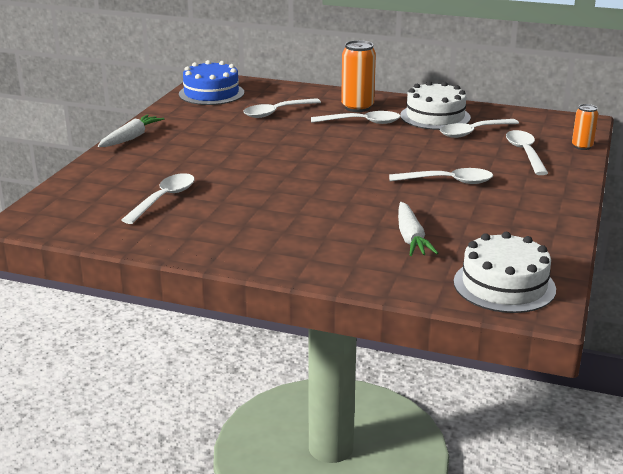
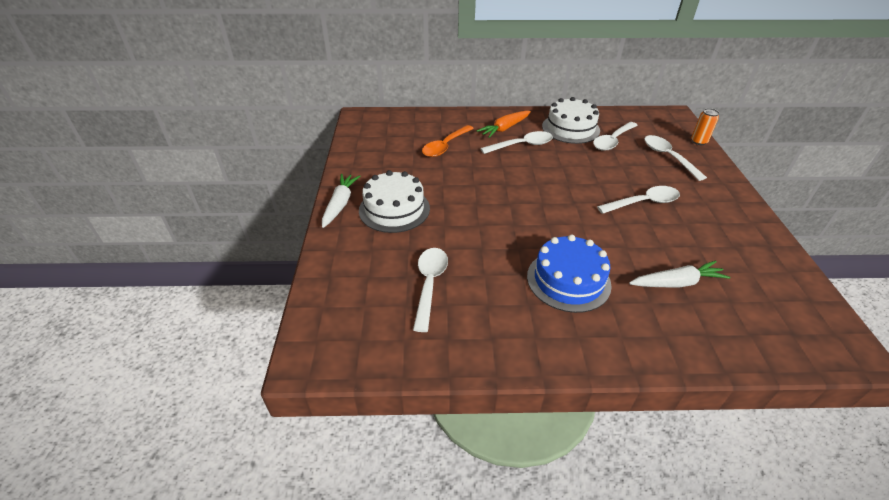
camera: 20 degrees left, 15 degrees up
blue cake [179,60,244,105] -> blue cake moved to [527,235,612,313]
white spoon [243,98,321,118] -> orange spoon [422,125,474,157]
orange can [341,40,376,112] -> orange carrot [477,111,531,138]
white carrot [398,202,438,256] -> white carrot turned 75 degrees counterclockwise [629,260,731,287]
white cake [454,232,556,313] -> white cake moved to [359,170,430,233]

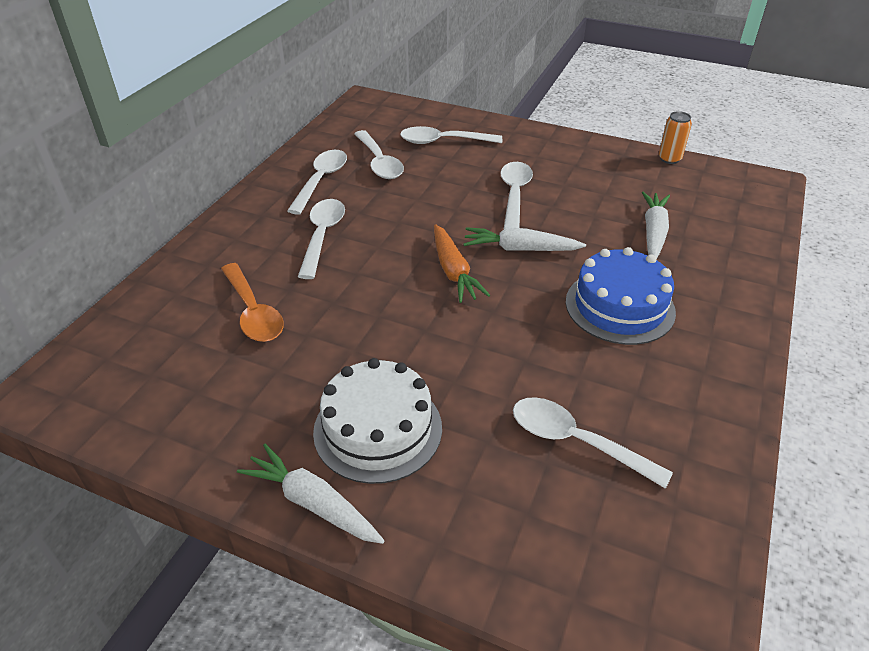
camera: 65 degrees left, 0 degrees up
orange carrot [477,111,531,138] -> orange carrot moved to [434,224,490,303]
white cake [542,97,600,144] -> white spoon [287,150,347,215]
orange can [691,108,719,145] -> orange can moved to [659,111,692,164]
none -> white carrot [464,227,586,251]

